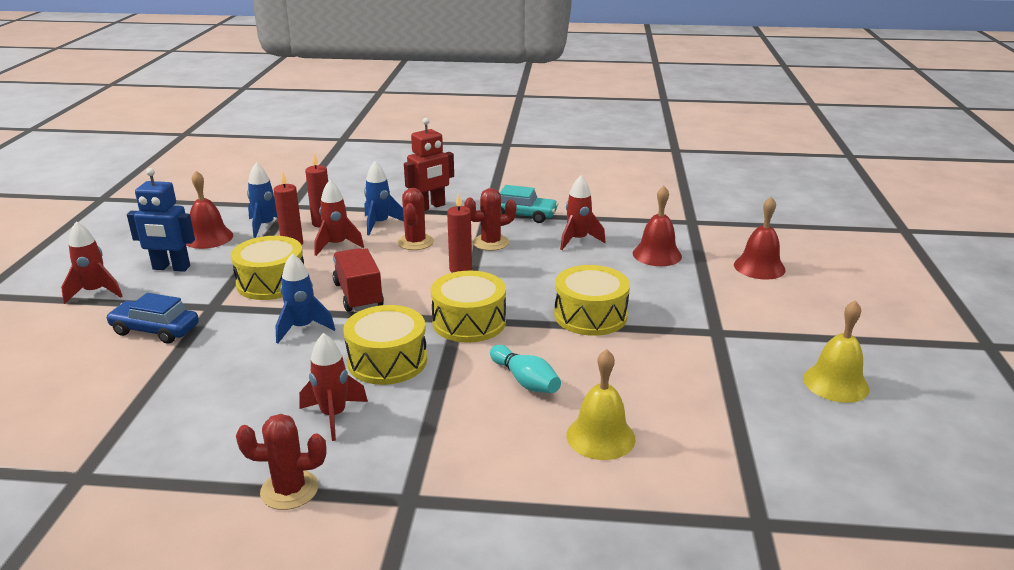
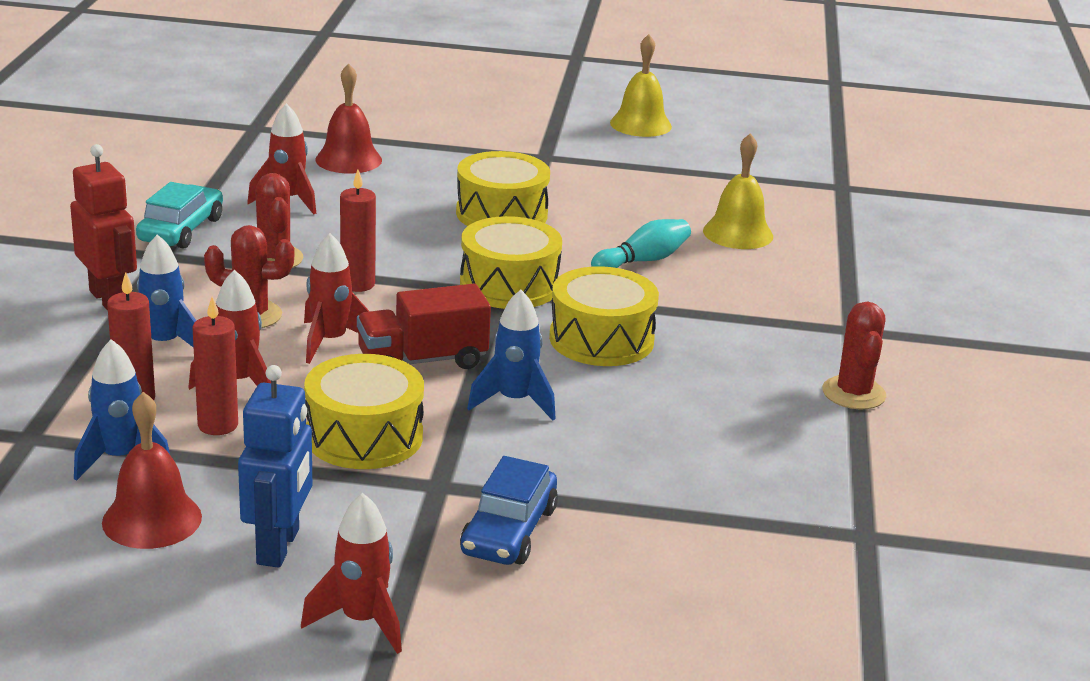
camera: 90 degrees left, 0 degrees up
red rocket [299,333,368,441] -> red rocket moved to [304,233,369,364]
red bell [734,196,786,280] -> none

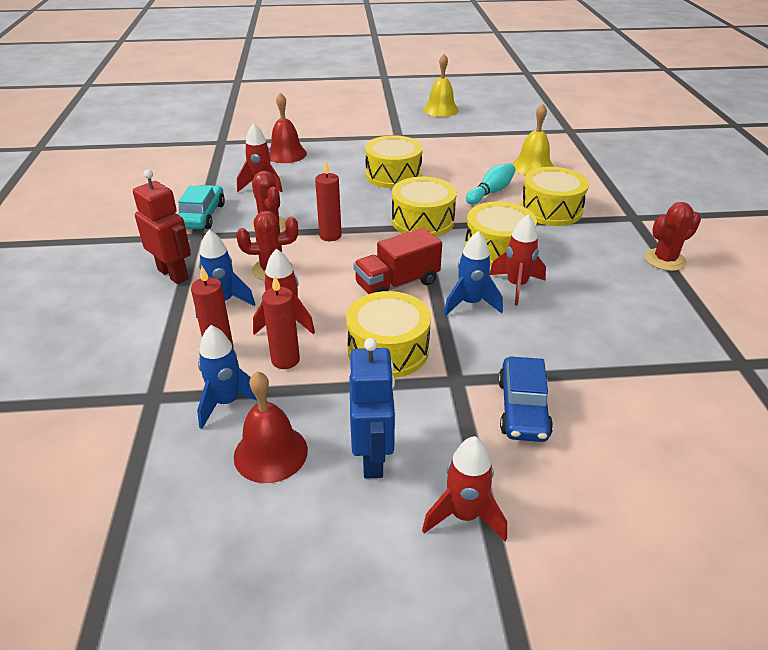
camera: 10 degrees left, 10 degrees up
red rocket [304,233,369,364] -> red rocket moved to [489,215,546,306]
red cactus [822,301,886,409] -> red cactus turned 75 degrees clockwise [645,202,701,271]
none -> yellow drum [521,167,589,226]

